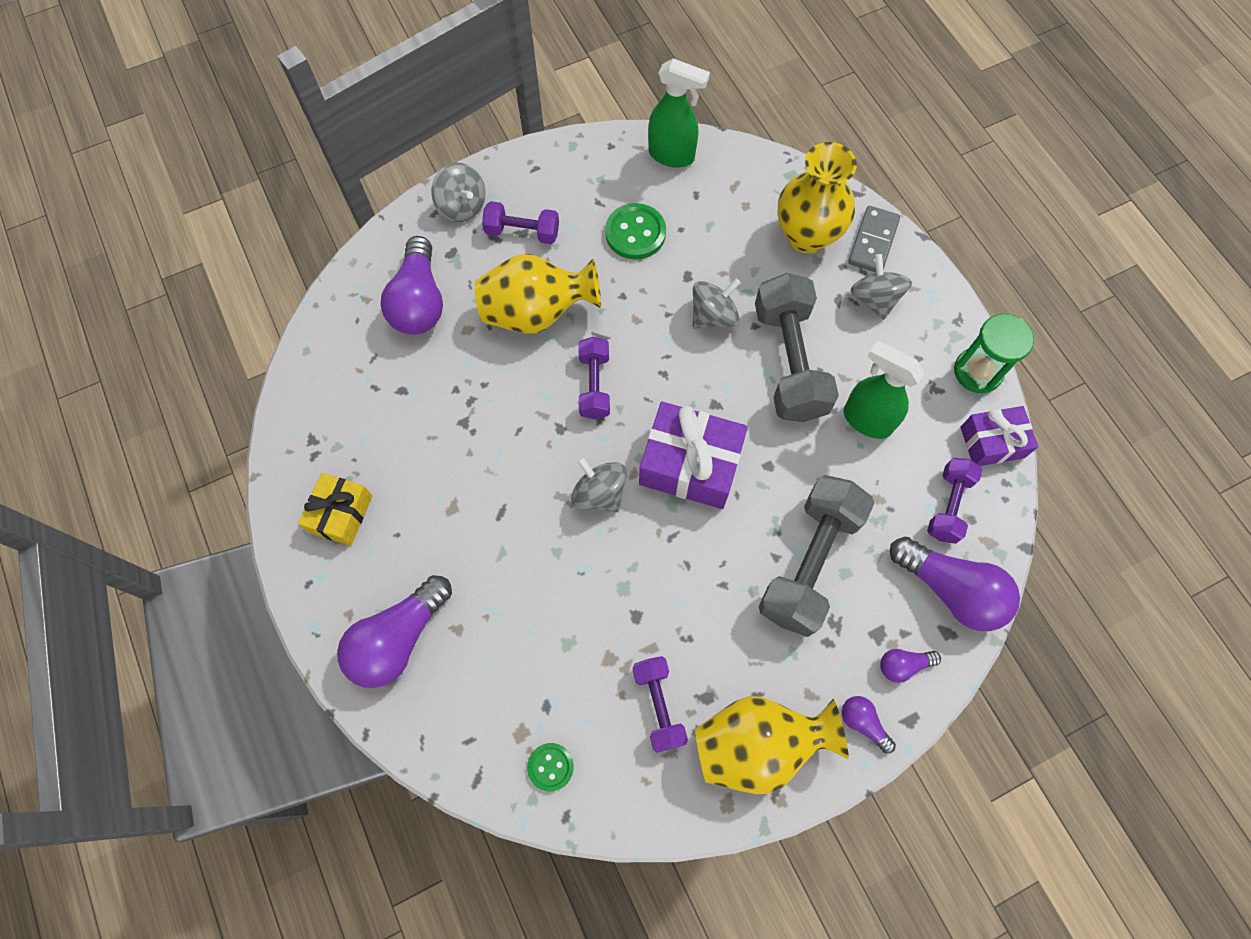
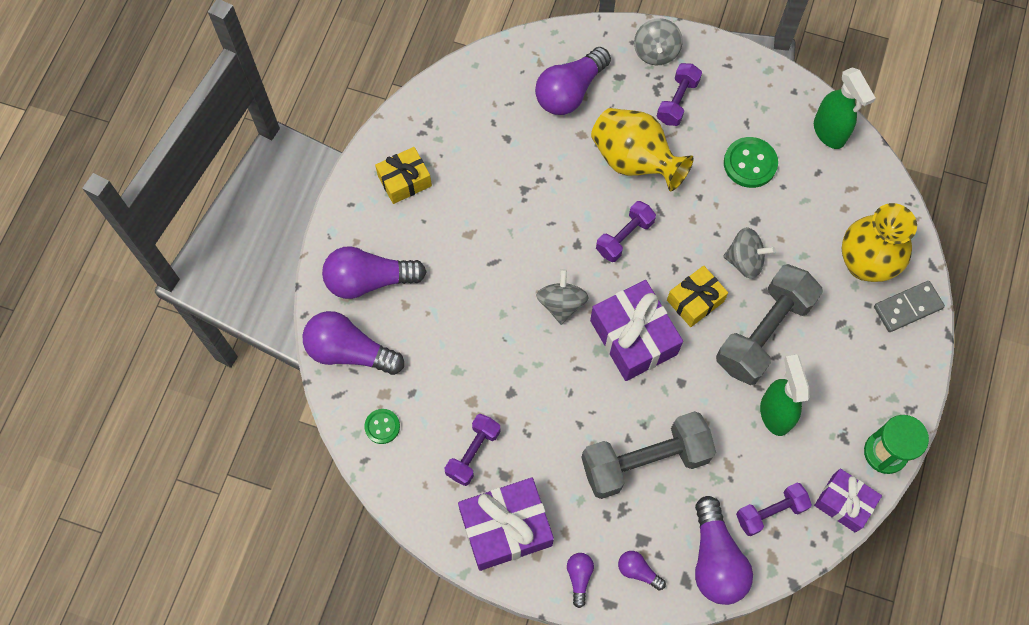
camera: 45 degrees right, 0 degrees up
purple dumbbell [482,201,559,244] -> purple dumbbell turned 60 degrees clockwise [657,63,702,126]
yellow vase [695,696,849,794] -> purple gift [458,478,554,571]
grey spinning top [851,254,912,320] -> none
none -> purple light bulb [303,311,404,375]
none -> yellow gift [667,266,728,327]

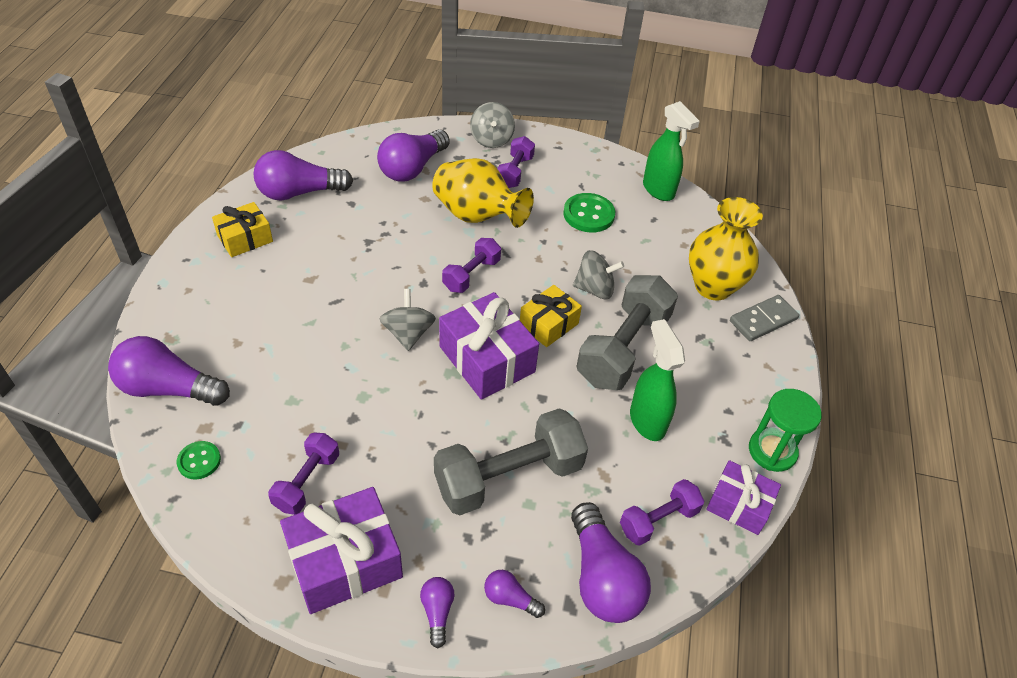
camera: 10 degrees left, 20 degrees down
purple light bulb [322,246,427,299] -> purple light bulb moved to [253,150,353,200]

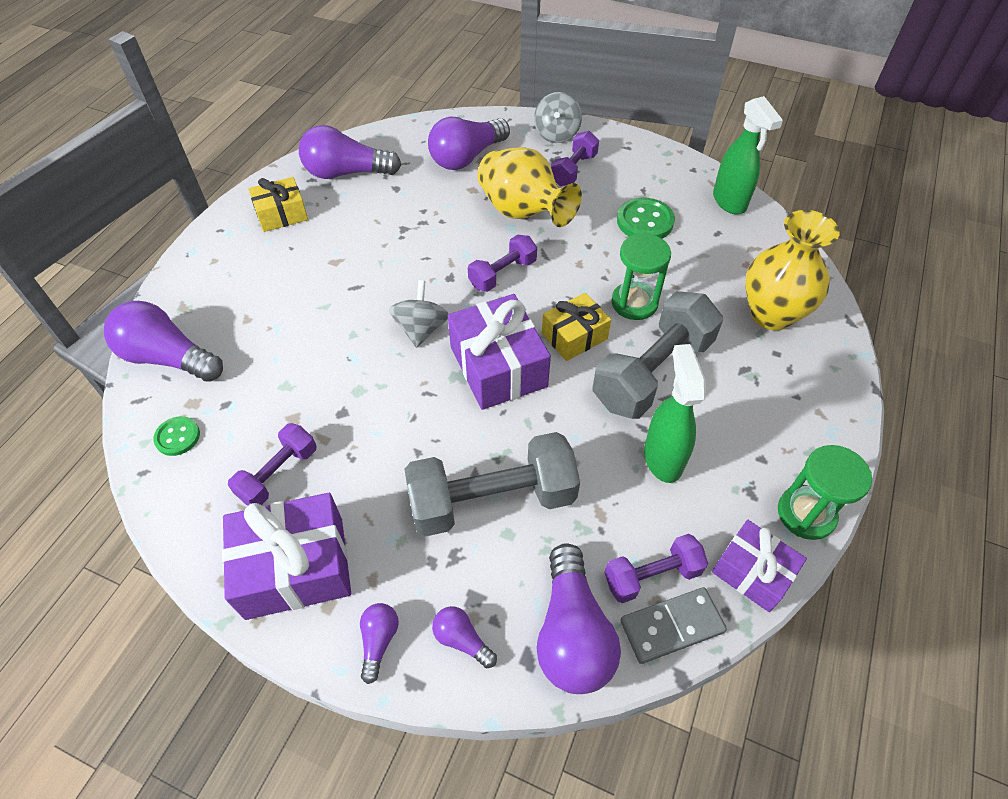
camera: 15 degrees right, 5 degrees up
grey spinning top [573,250,624,299] -> green hourglass [611,233,671,320]
grey domino [730,295,799,341] -> grey domino moved to [620,587,727,664]

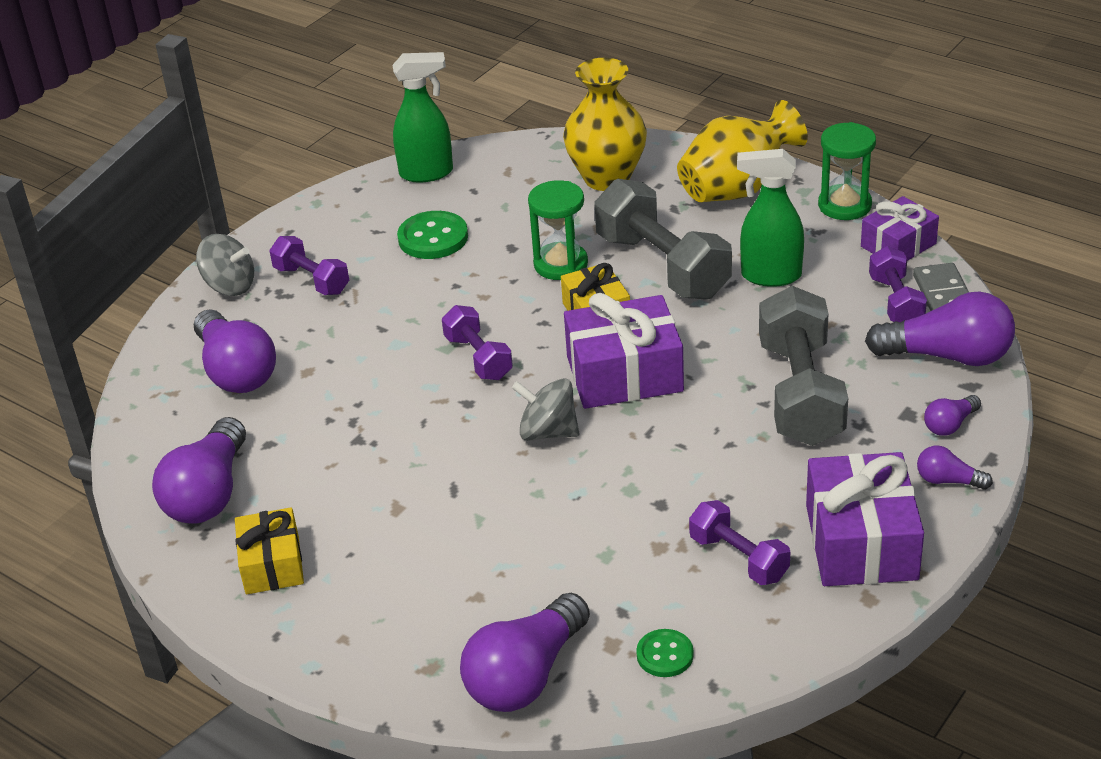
camera: 75 degrees left, 15 degrees down
yellow vase [477,147,582,227] -> yellow vase moved to [677,100,808,202]

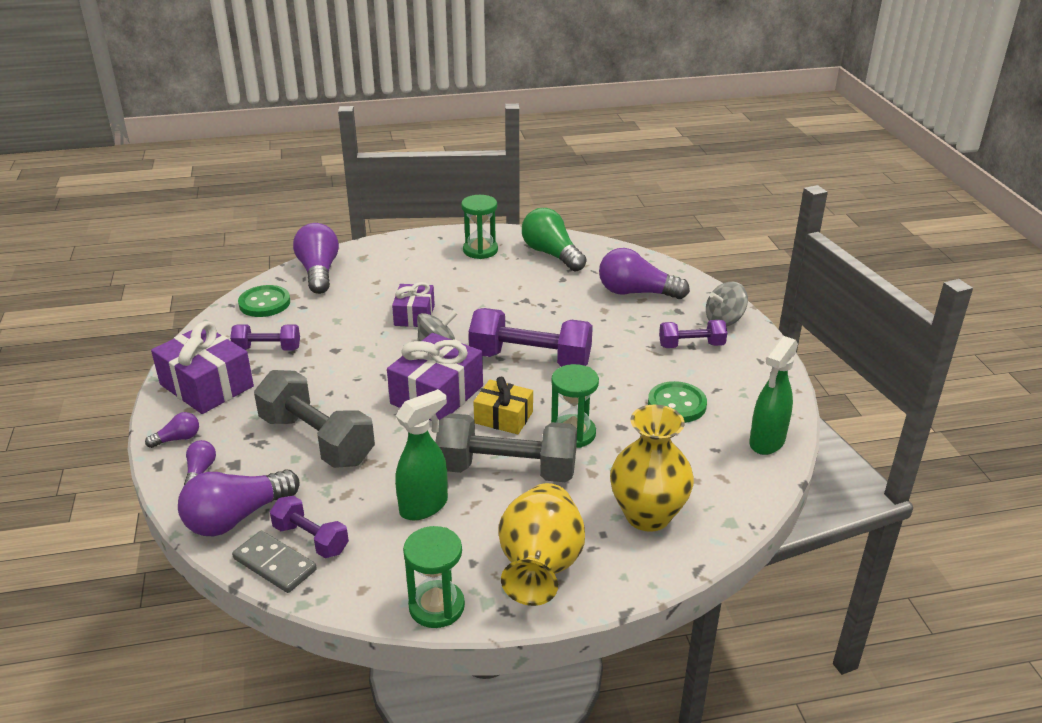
camera: 130 degrees right, 5 degrees down
purple light bulb [152,417,246,523] -> green light bulb [522,208,587,272]
yellow gift [235,507,304,594] -> green hourglass [461,195,498,259]
purple dumbbell [442,305,513,380] -> purple dumbbell [469,308,593,367], size x1.80
green button [636,629,694,677] -> green button [238,285,290,317], size x1.64
purple gift [861,196,939,261] -> purple gift moved to [392,282,435,327]

